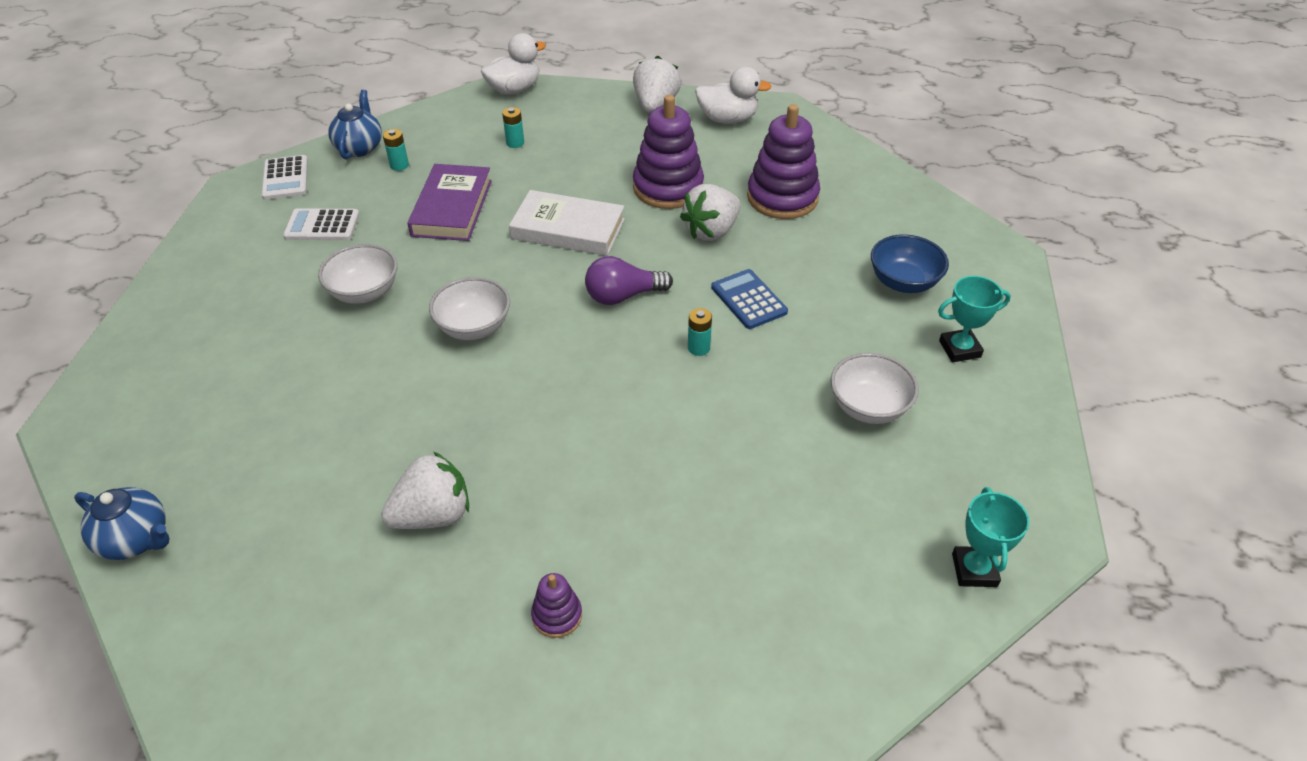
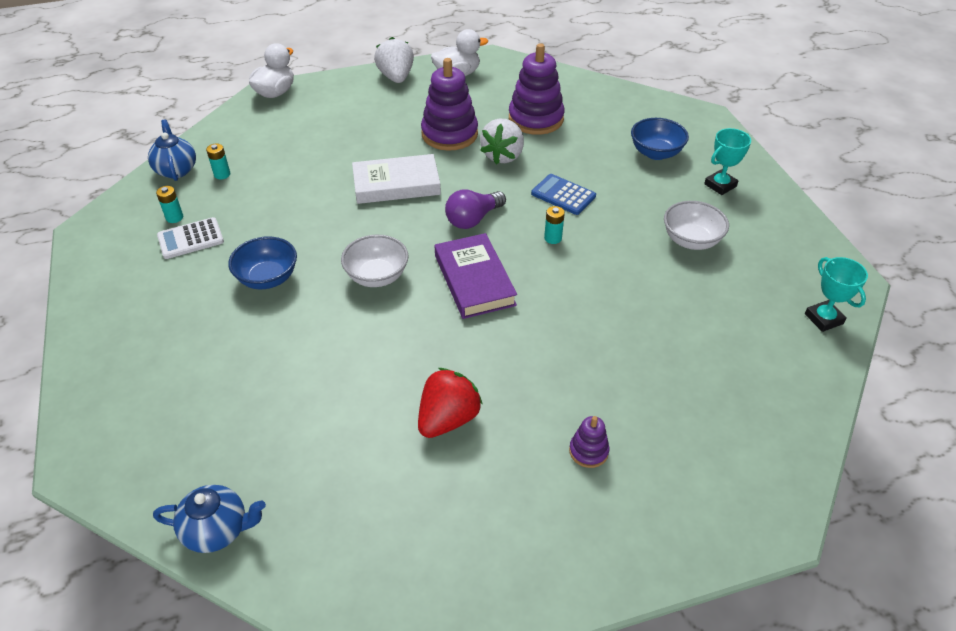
camera: 25 degrees left, 0 degrees up
white calculator [261,155,308,200] -> none
white bowl [318,244,398,304] -> blue bowl [228,236,297,289]
white strawberry [381,451,469,529] -> red strawberry [418,368,483,438]
purple book [407,164,492,241] -> purple book moved to [435,233,517,319]
turquoise battery [502,107,524,148] -> turquoise battery moved to [156,186,183,223]

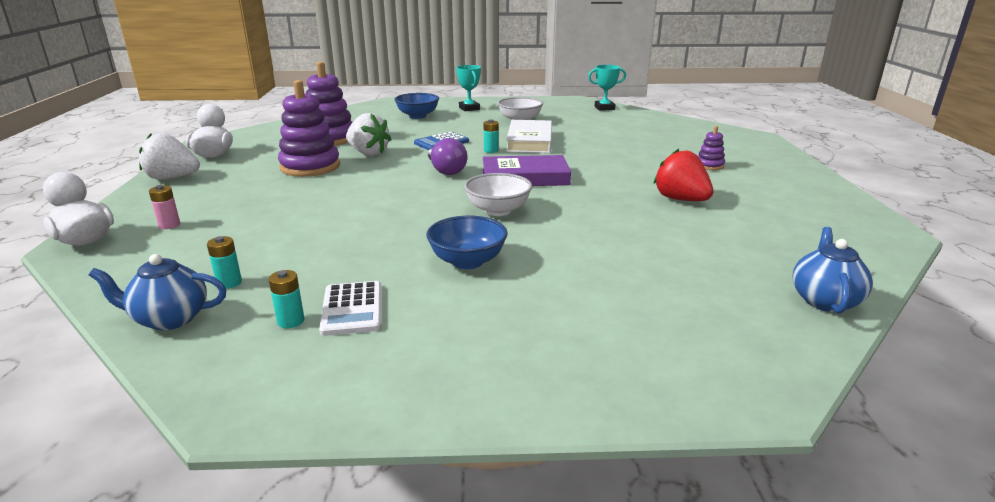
camera: 75 degrees left, 20 degrees down
white book [352,154,441,204] -> white book moved to [506,120,552,153]
none -> pink battery [149,185,180,229]

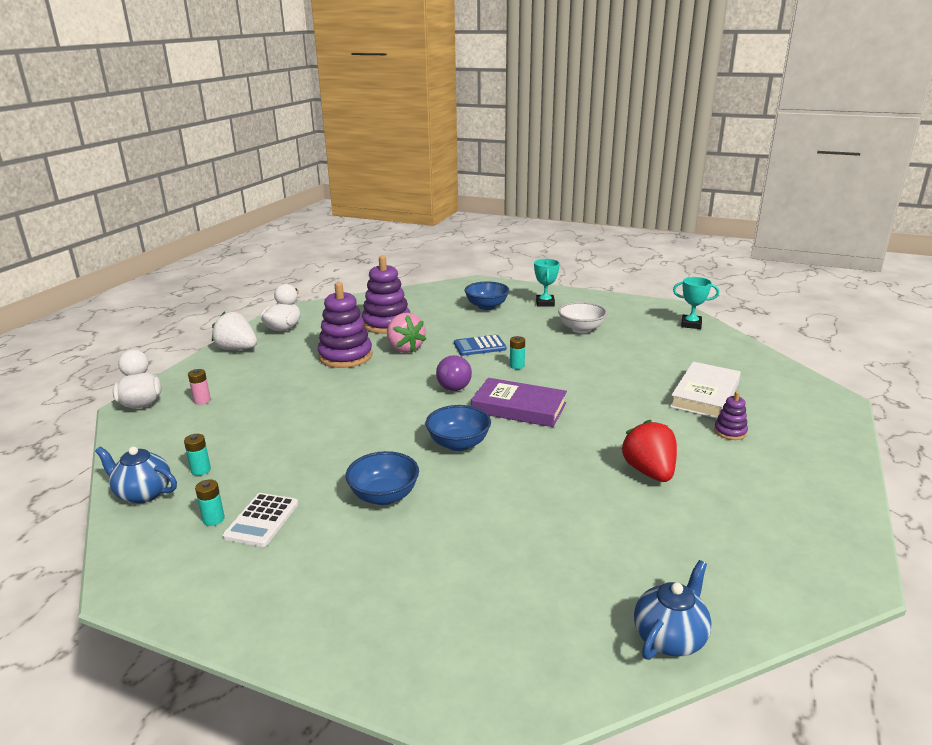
camera: 25 degrees right, 0 degrees up
white strawberry [346,113,392,156] -> pink strawberry [387,313,426,353]
white bowl [464,173,532,216] -> blue bowl [426,405,491,451]
white book [506,120,552,153] -> white book moved to [670,362,741,419]

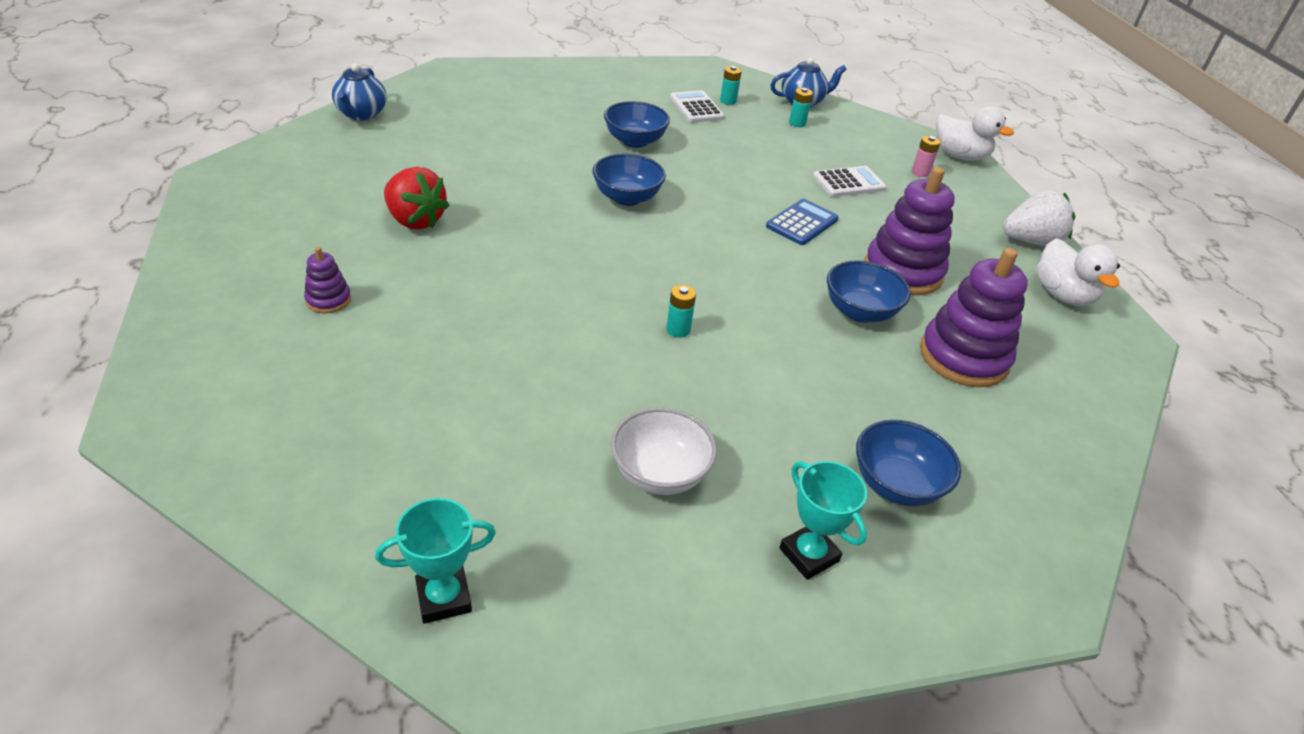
camera: 140 degrees right, 15 degrees up
pink strawberry [387,313,426,353] -> blue bowl [827,260,911,323]
purple light bulb [436,355,472,391] -> none
blue calculator [454,335,507,356] -> blue calculator moved to [766,199,839,245]
purple book [471,378,567,427] -> none
white book [670,362,741,419] -> none
none -> white calculator [813,166,886,197]

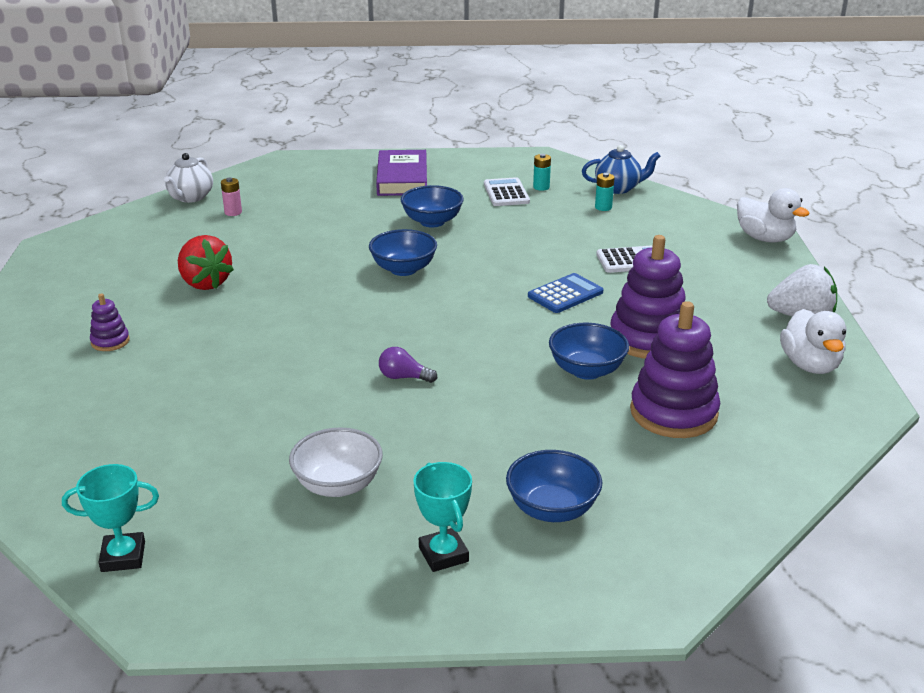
camera: 15 degrees right, 10 degrees down
blue teapot [332,64,387,120] -> white teapot [164,153,213,203]
turquoise battery [666,285,696,338] -> purple light bulb [379,347,437,383]
pink battery [912,136,941,177] -> pink battery moved to [221,178,242,216]
none -> purple book [376,150,427,196]

